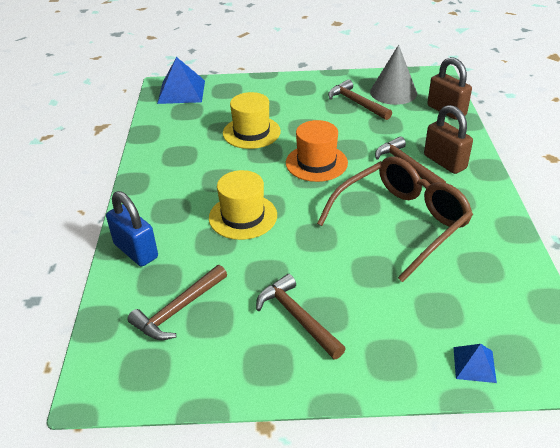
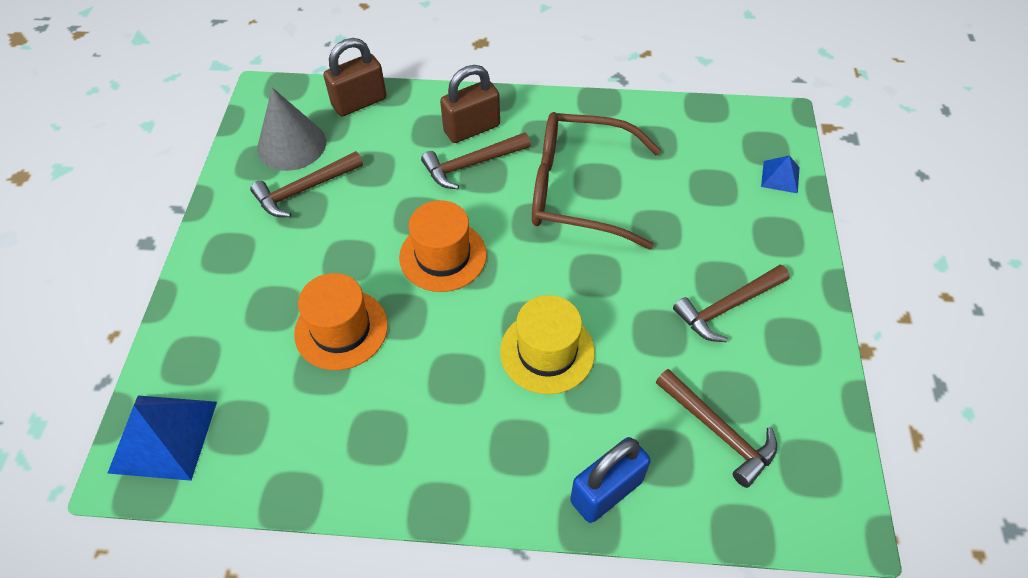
camera: 85 degrees left, 15 degrees up
yellow hat [223,92,281,149] -> orange hat [294,273,388,370]
brown glasses [317,156,473,282] -> brown glasses turned 45 degrees counterclockwise [532,112,661,249]

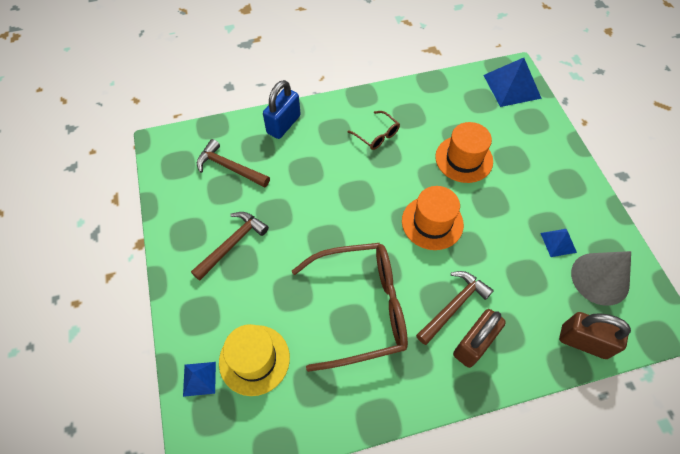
camera: 160 degrees right, 5 degrees up
brown hammer [250,151,363,217] -> blue pyramid [541,229,577,257]
brown padlock [323,38,387,116] -> brown padlock turned 75 degrees clockwise [559,312,631,359]
yellow hat [500,295,595,394] -> yellow hat moved to [219,324,290,396]
none -> brown glasses [347,111,400,150]

